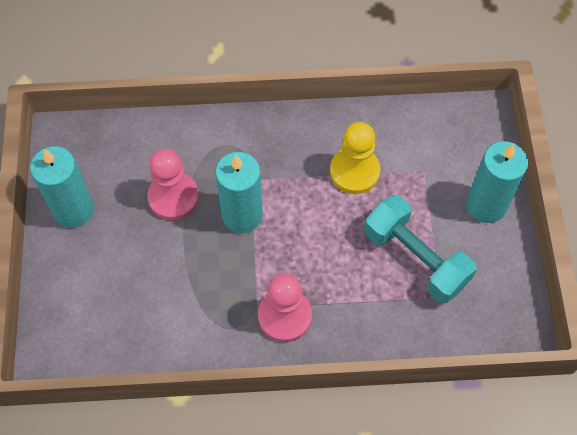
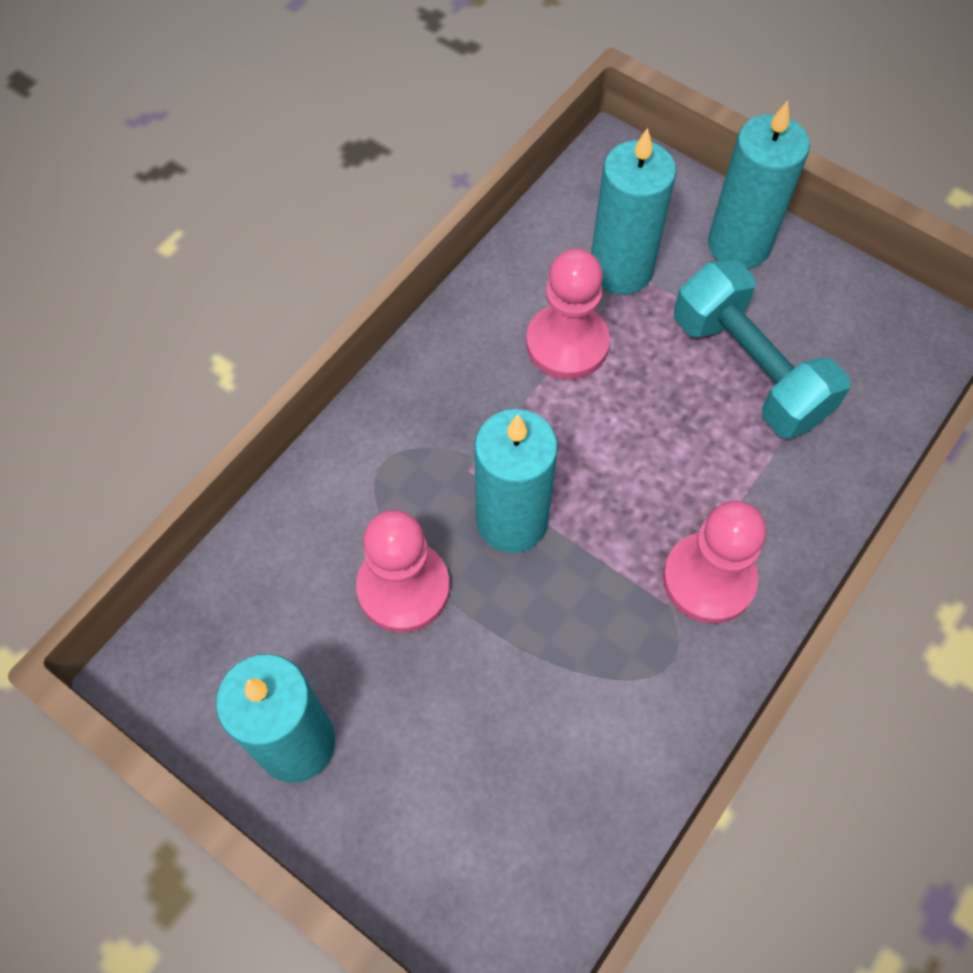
camera: 50 degrees left, 0 degrees up
yellow pawn [330,122,380,194] -> pink pawn [526,249,610,380]
turquoise dumbbell [364,195,477,304] -> turquoise dumbbell turned 60 degrees clockwise [674,260,850,438]
none -> turquoise candle [591,128,676,295]

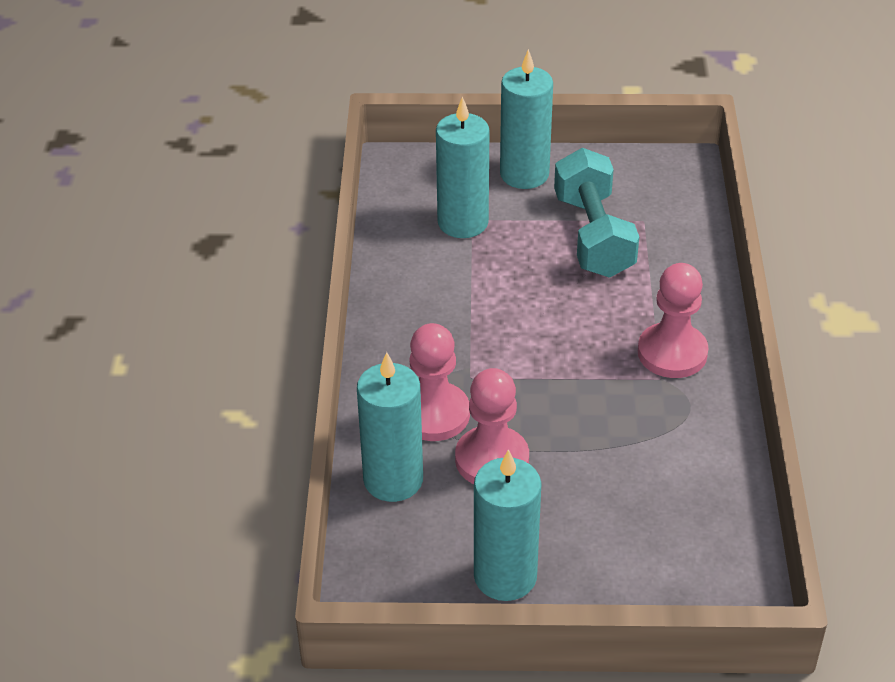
camera: 35 degrees left, 20 degrees down
turquoise candle [474,409,558,553] -> turquoise candle moved to [357,352,423,502]
pink pawn [526,249,610,380] -> pink pawn moved to [410,323,470,441]
turquoise dumbbell [674,260,850,438] -> turquoise dumbbell turned 60 degrees clockwise [554,148,639,278]

